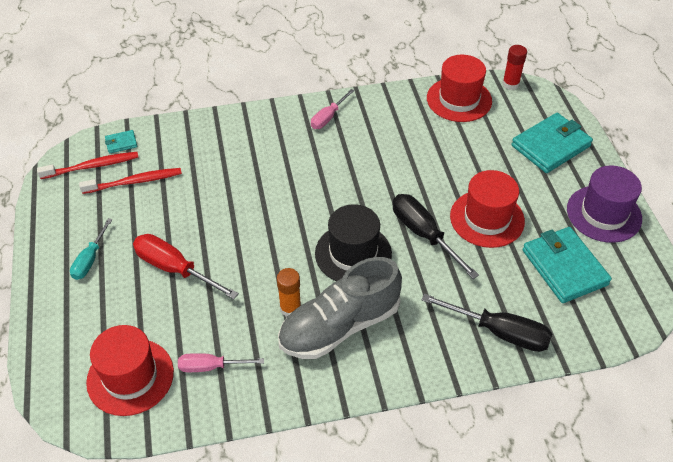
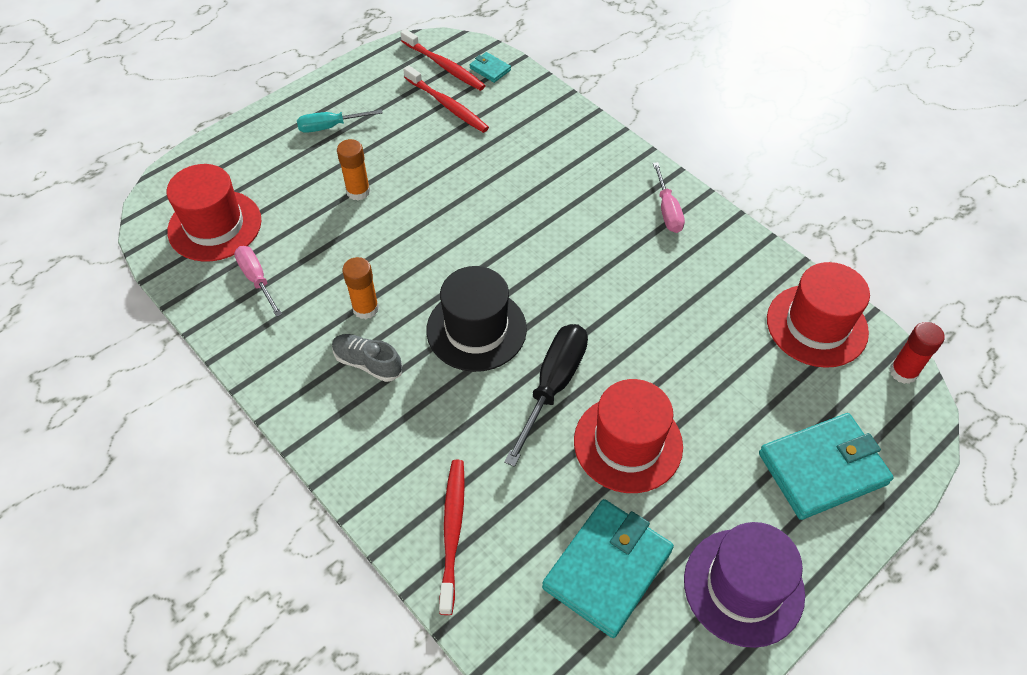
camera: 60 degrees right, 5 degrees up
red screwdriver [133,234,239,299] -> orange glue stick [337,139,370,200]
grey shoe [278,257,402,359] -> grey shoe [332,334,402,382], size x0.47
pink screwdriver [311,89,355,129] -> pink screwdriver turned 105 degrees counterclockwise [653,162,685,233]
black screwdriver [421,294,552,352] -> red toothbrush [439,460,465,615]
turquoise wallet [511,113,593,173] -> turquoise wallet turned 45 degrees counterclockwise [759,413,894,520]

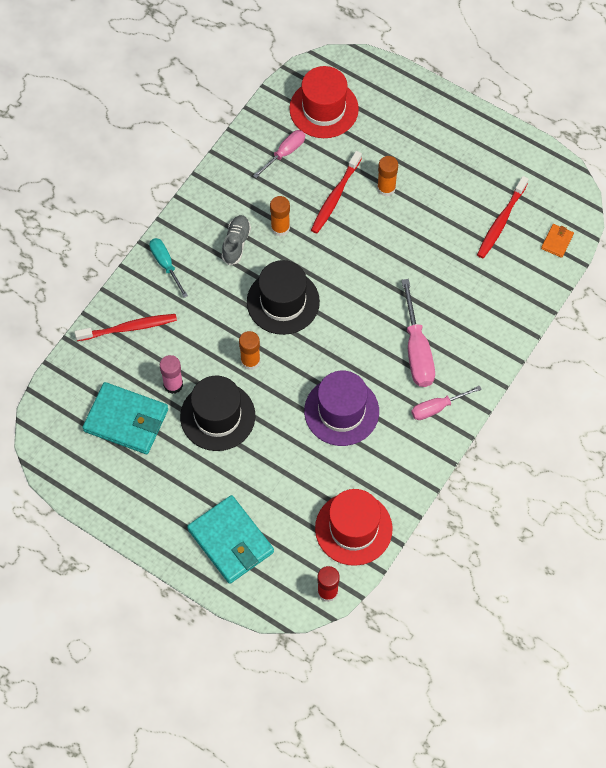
camera: 75 degrees right, 10 degrees up
turquoise screwdriver [297,109,383,133] -> turquoise screwdriver moved to [149,238,188,298]
red toothbrush [401,29,486,91] -> red toothbrush moved to [311,151,362,233]
turquoise wallet [470,52,511,83] -> orange wallet [541,224,574,258]
black screwdriver [504,324,588,467] -> orange glue stick [239,331,260,370]
red hat [574,379,683,493] -> black hat [180,376,255,451]
purple hat [684,522,805,648] -> purple hat moved to [304,371,379,446]
none -> pink glue stick [160,355,183,394]
none -> pink screwdriver [401,279,435,387]

